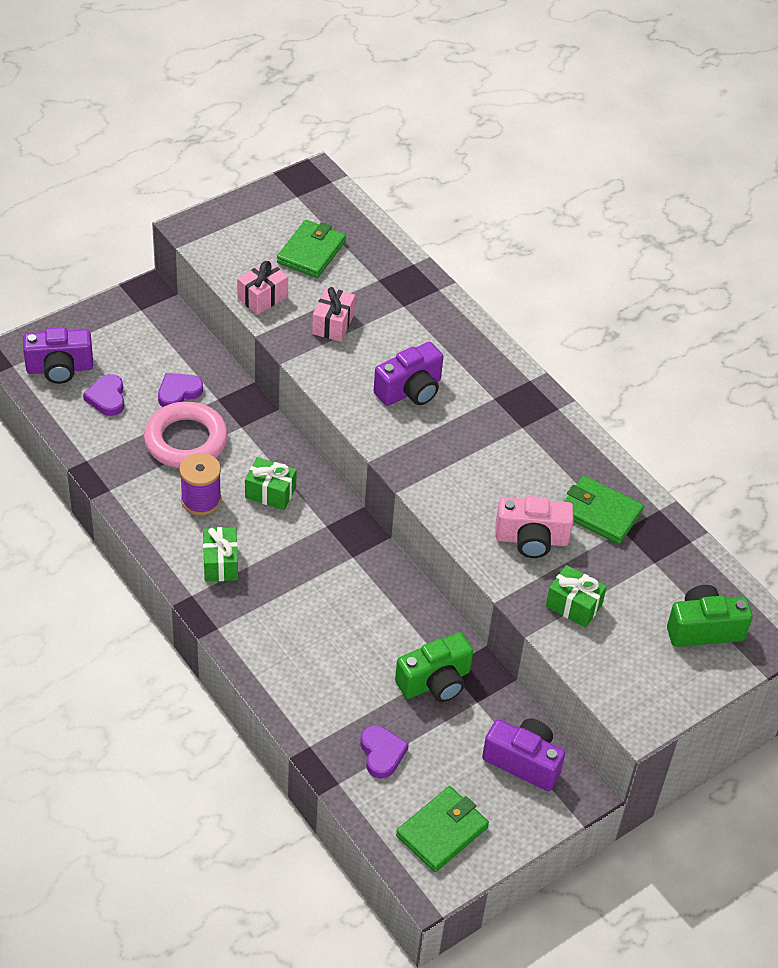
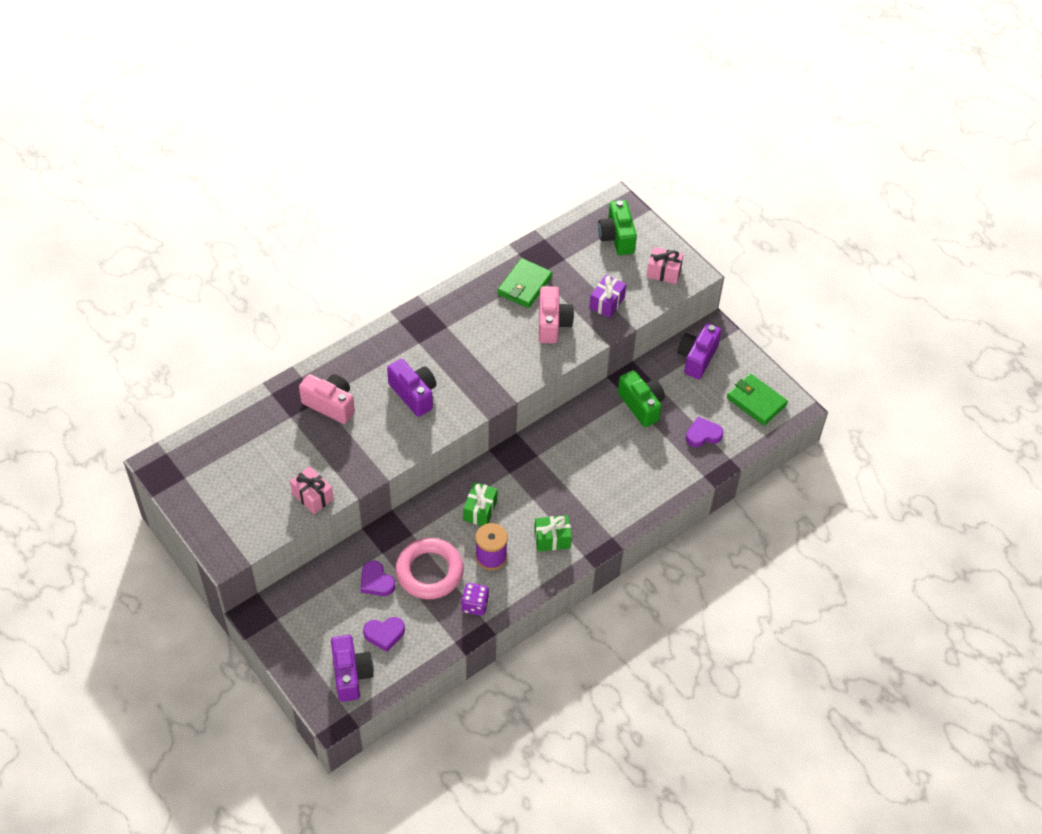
camera: 90 degrees left, 5 degrees up
green wallet [277,220,346,278] -> none
pink gift [312,287,355,342] -> pink gift moved to [647,247,684,284]
green gift [546,565,607,628] -> purple gift [589,275,626,318]
none -> pink camera [299,374,355,424]
none -> purple dice [461,583,489,616]

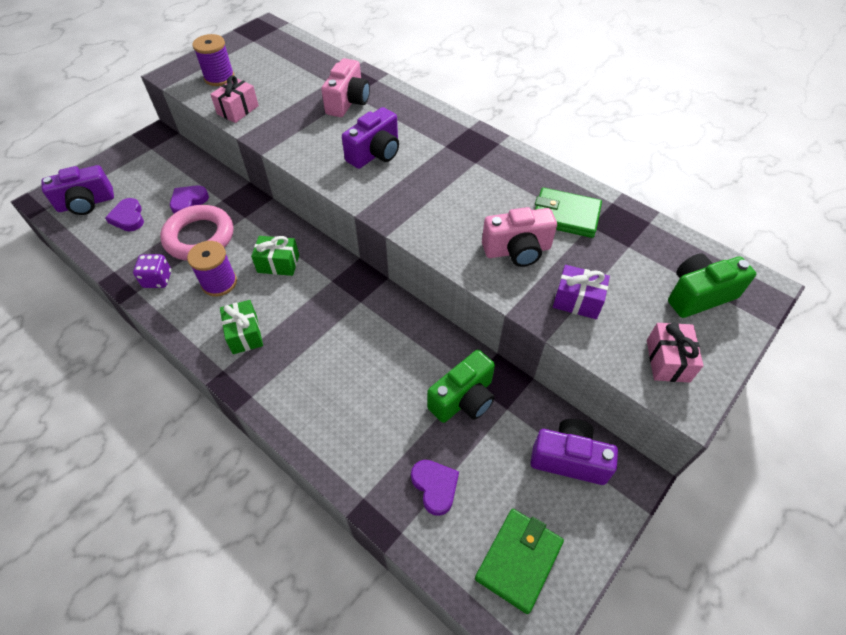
camera: 80 degrees right, 0 degrees up
none -> purple spool [192,34,234,86]

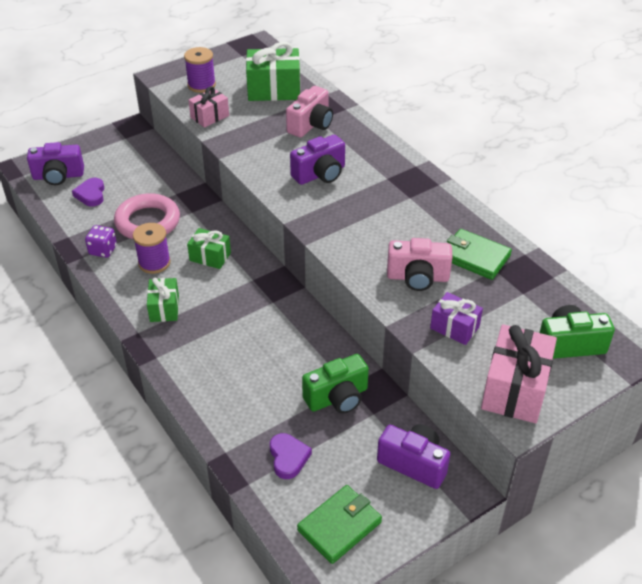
camera: 15 degrees right, 10 degrees down
purple heart [170,185,209,214] -> none
pink gift [647,323,704,382] -> pink gift [481,324,557,423], size x1.70
none -> green gift [246,42,300,101]

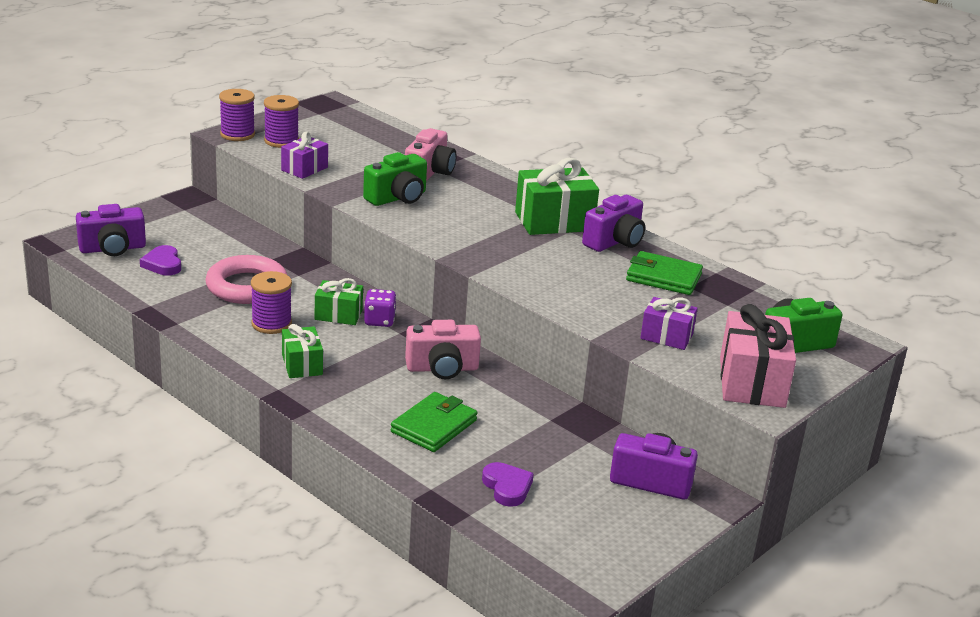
camera: 15 degrees left, 15 degrees down
purple dice [85,225,117,258] -> purple dice moved to [364,289,397,327]
pink gift [188,86,229,128] -> purple gift [281,132,328,179]
green gift [246,42,300,101] -> green gift moved to [515,158,599,235]
purple camera [290,135,345,185] -> purple camera moved to [582,195,645,252]
green wallet [297,485,382,564] -> green wallet moved to [391,392,477,452]
green camera [302,354,369,414] -> green camera moved to [363,152,427,206]
pink camera [387,238,452,291] -> pink camera moved to [405,320,481,379]
none -> purple spool [219,89,255,141]

